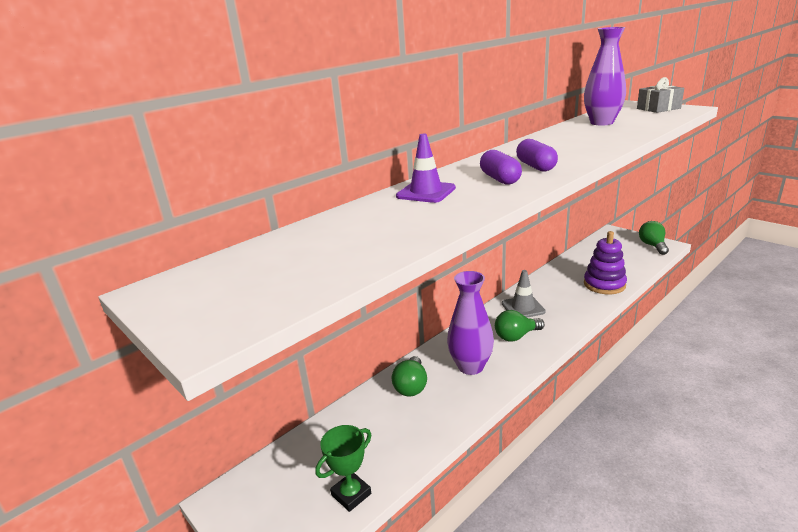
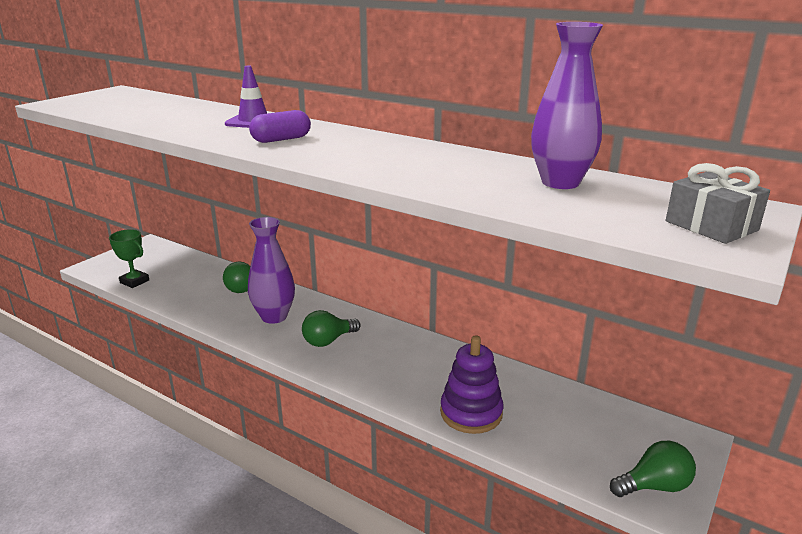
camera: 75 degrees right, 0 degrees up
green light bulb [495,310,544,341] -> green light bulb turned 90 degrees counterclockwise [302,310,361,347]
grey traffic cone [502,270,546,318] -> none
purple capsule [516,139,558,171] -> none

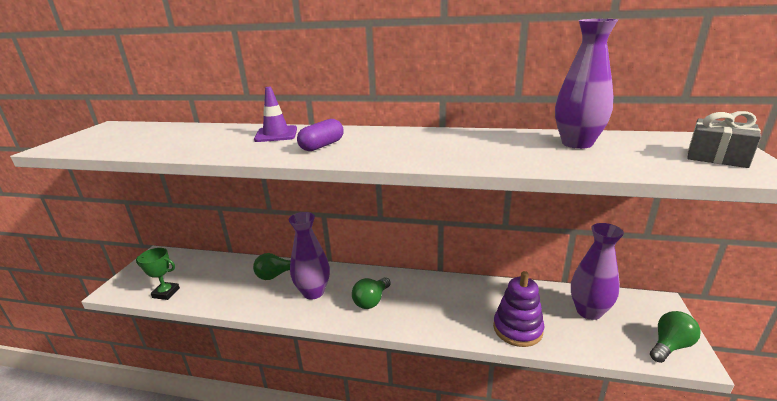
camera: 20 degrees left, 0 degrees up
none -> purple vase [571,223,624,320]

